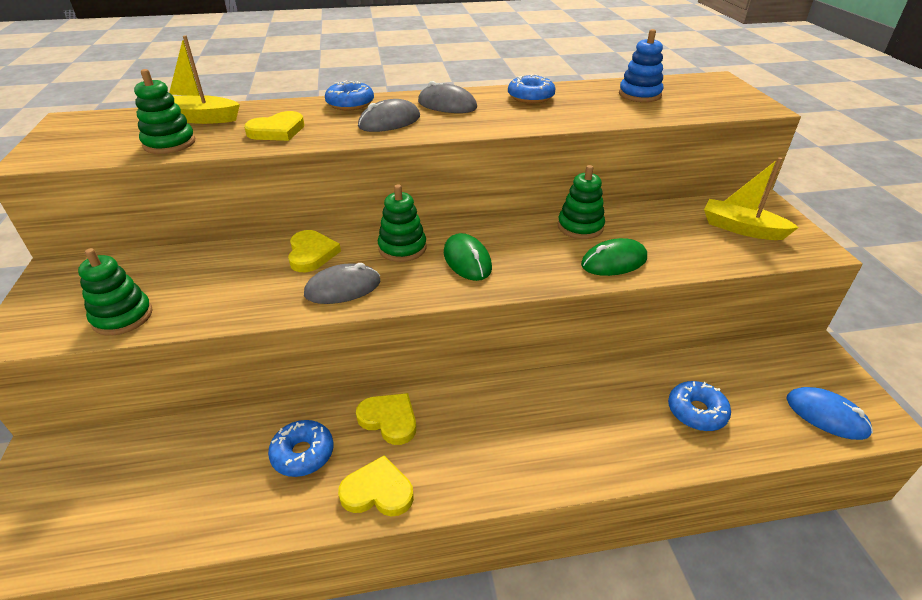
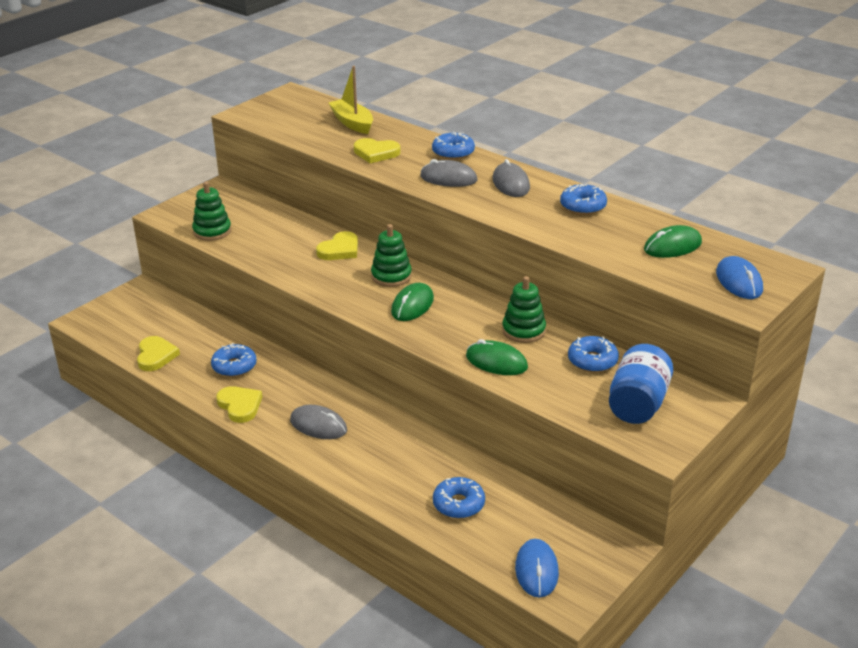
camera: 50 degrees right, 5 degrees down
green stacking toy [134,69,195,154] -> none
grey mouse [304,263,380,304] -> grey mouse moved to [290,405,347,439]
yellow heart [356,393,416,445] -> yellow heart moved to [137,336,180,371]
blue stacking toy [619,29,664,102] -> green mouse [644,225,702,258]
yellow boat [704,157,799,240] -> blue jar [609,344,673,424]
none -> blue donut [568,336,619,372]
none -> blue mouse [716,256,763,299]

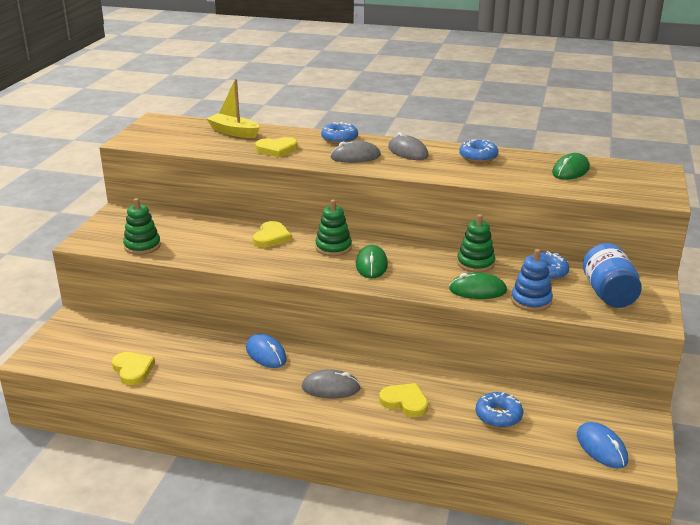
camera: 25 degrees left, 5 degrees down
blue donut [211,343,257,377] -> none
yellow heart [216,386,262,423] -> yellow heart moved to [379,383,428,417]
blue mouse [716,256,763,299] -> blue mouse moved to [246,334,287,368]
none -> blue stacking toy [511,249,553,311]

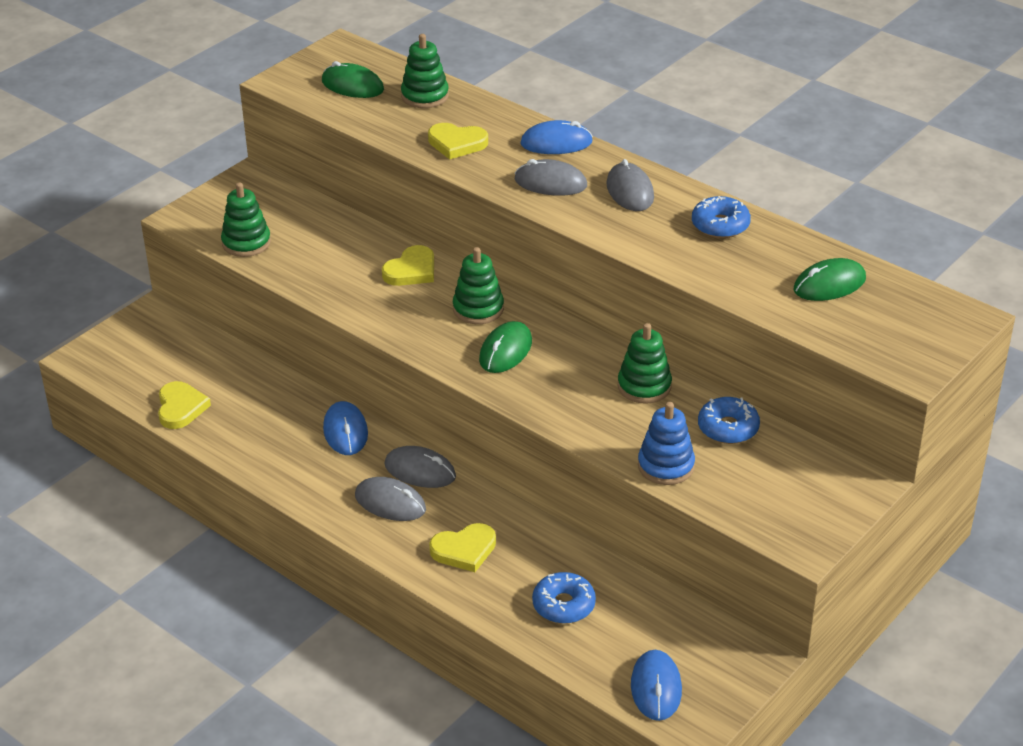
camera: 25 degrees right, 10 degrees up
yellow boat [206,79,260,138] -> green stacking toy [401,34,449,108]
blue donut [321,122,358,144] -> blue mouse [520,120,593,154]
yellow heart [379,383,428,417] -> yellow heart turned 105 degrees clockwise [429,523,496,572]
green mouse [449,272,507,299] -> green mouse moved to [322,61,384,98]
blue jar [583,243,642,308] -> none
none -> grey mouse [385,446,456,488]

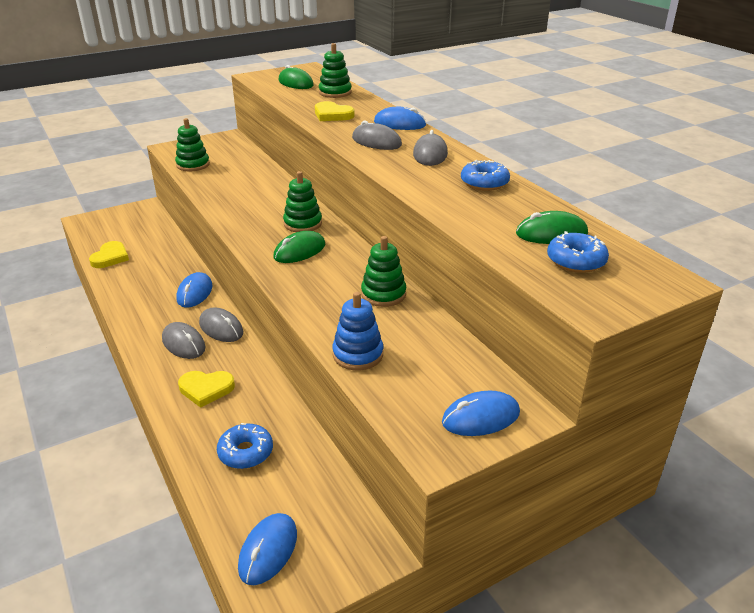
camera: 20 degrees right, 5 degrees down
yellow heart [382,245,434,286] -> none
blue donut [698,397,760,444] -> blue donut moved to [547,231,609,273]
none -> blue mouse [442,391,520,436]

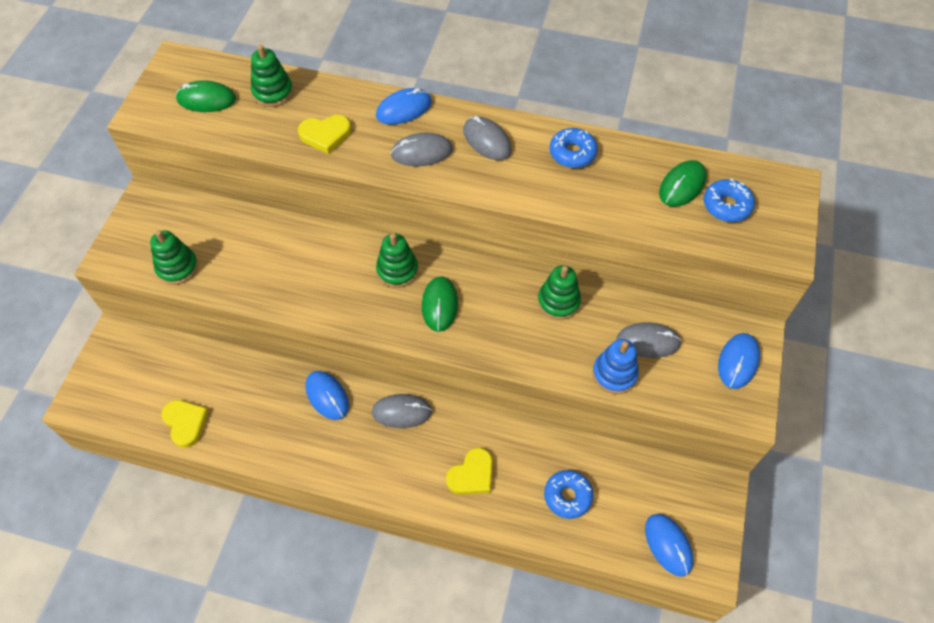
camera: 45 degrees left, 25 degrees up
grey mouse [162,322,205,359] -> grey mouse moved to [616,322,682,358]

